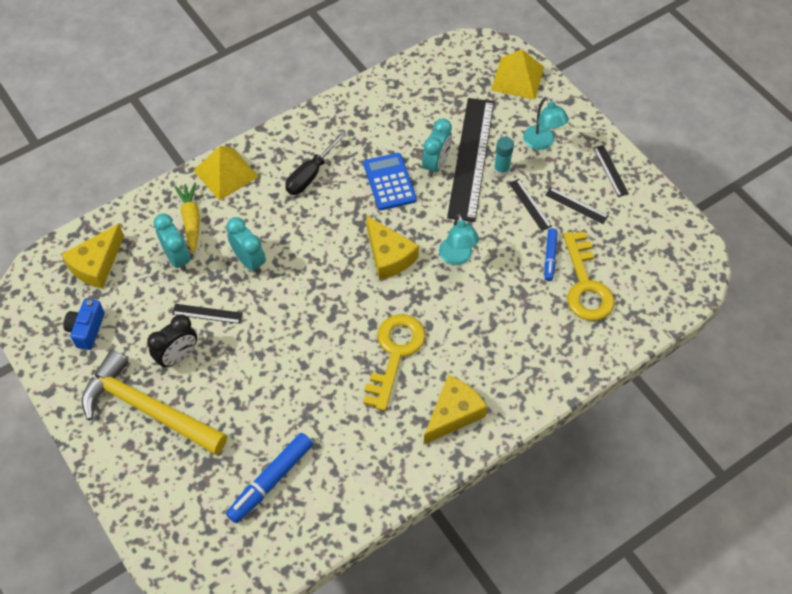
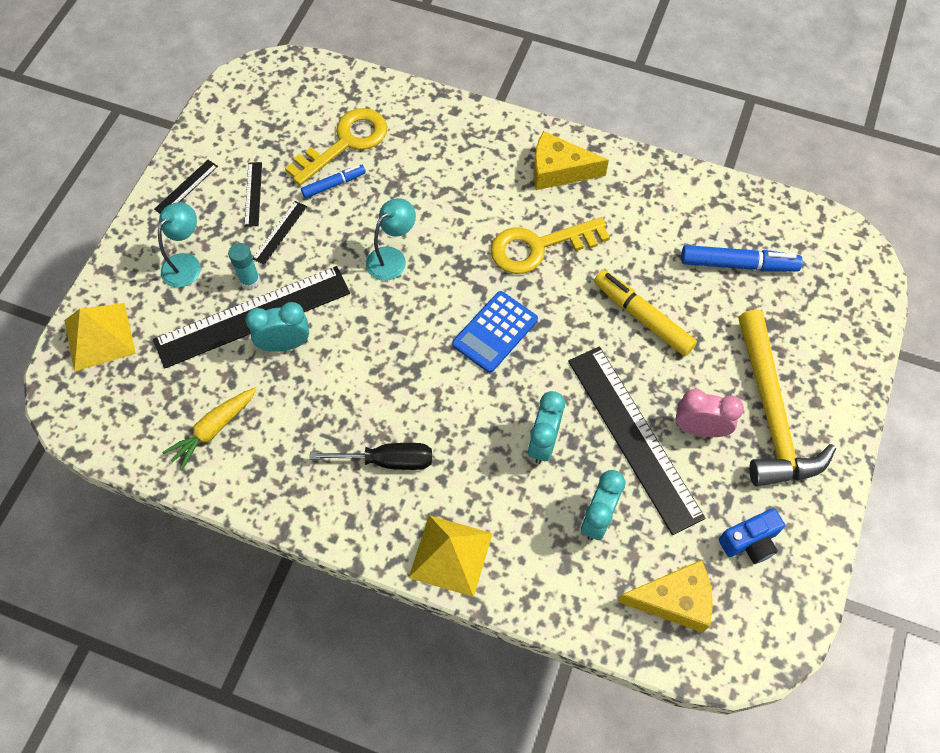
camera: 125 degrees left, 5 degrees up
black clock [147,314,197,368] -> pink clock [676,389,744,437]
black ruler [172,304,243,324] -> black ruler [568,346,706,535], size x2.39
yellow carrot [174,182,200,253] -> yellow carrot moved to [162,388,257,471]
blue calculator [363,153,417,210] -> blue calculator moved to [452,291,538,373]
yellow cheese [366,215,419,280] -> none
none -> yellow marker [594,270,697,356]

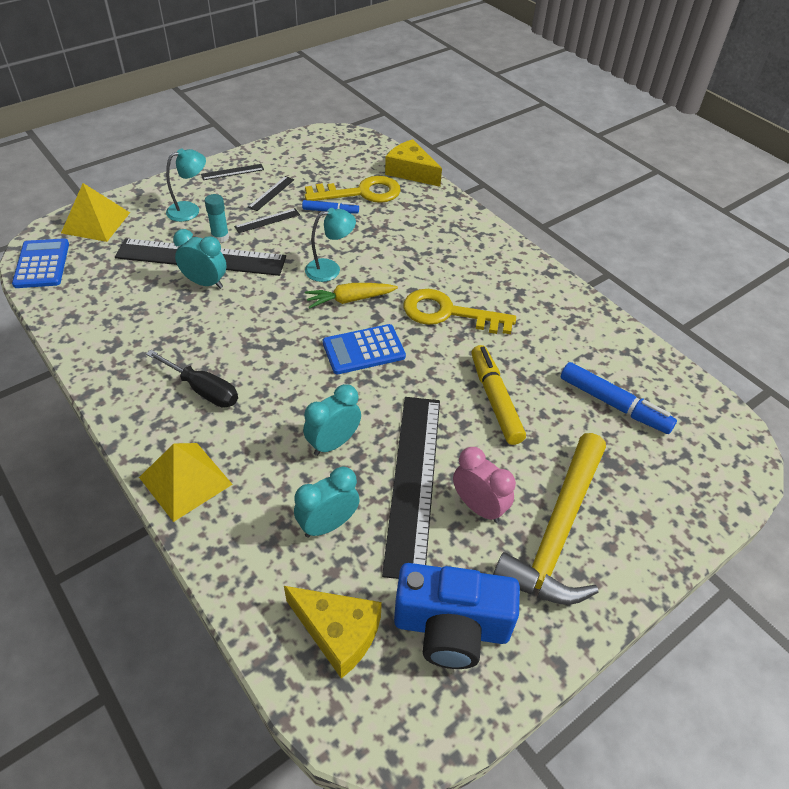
camera: 30 degrees right, 15 degrees down
yellow carrot [162,388,257,471] -> yellow carrot moved to [305,283,398,308]
yellow cheese [534,131,609,190] -> yellow cheese moved to [385,139,442,187]
blue camera [719,508,785,564] -> blue camera [394,563,520,669], size x1.75
none -> blue calculator [12,238,69,288]

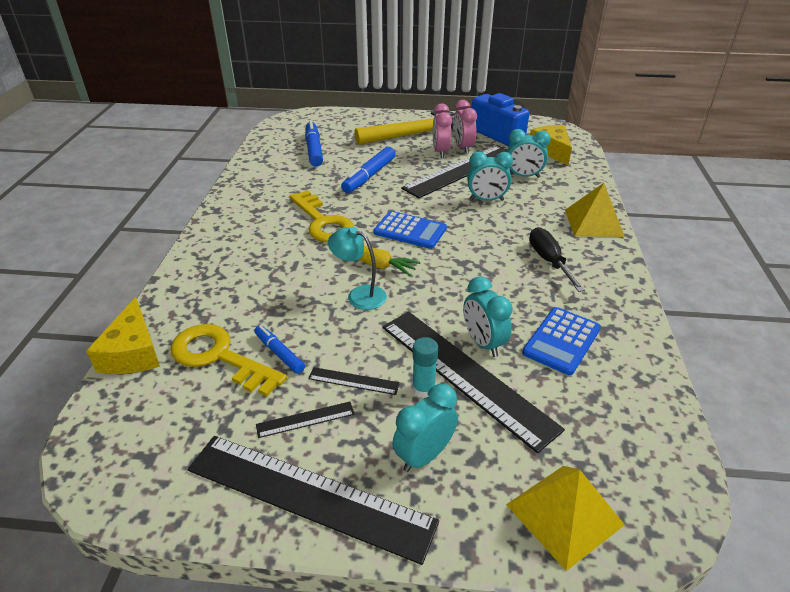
camera: 135 degrees left, 10 degrees down
blue calculator [12,238,69,288] -> blue calculator moved to [522,307,601,375]
turquoise lamp [166,148,206,222] -> turquoise clock [392,384,458,472]
black ruler [201,164,264,180] -> black ruler [188,436,439,565], size x2.39
yellow marker [471,345,526,445] -> blue marker [341,147,395,193]
none -> pink clock [453,100,477,154]

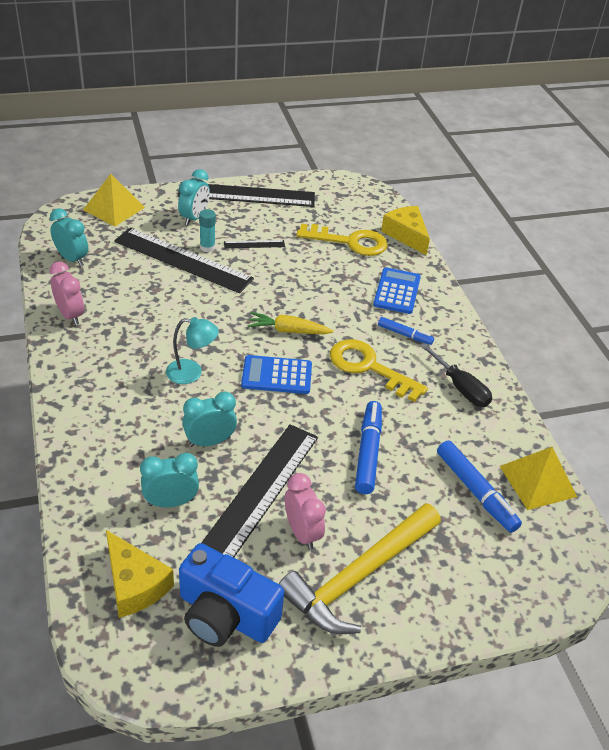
camera: 155 degrees right, 5 degrees up
blue marker [254,325,305,374] -> blue marker moved to [378,317,434,345]
black ruler [256,402,355,438] -> none
turquoise lamp [328,227,387,310] -> turquoise lamp moved to [166,317,219,384]
pink clock [453,100,477,154] -> pink clock moved to [49,261,84,325]
turquoise clock [463,276,513,357] -> turquoise clock moved to [50,208,88,266]
blue calculator [522,307,601,375] -> blue calculator moved to [373,267,421,314]
black screwdriver [529,227,585,292] -> black screwdriver moved to [420,343,492,407]
yellow pyramid [565,183,625,237] -> yellow pyramid moved to [499,447,577,510]

